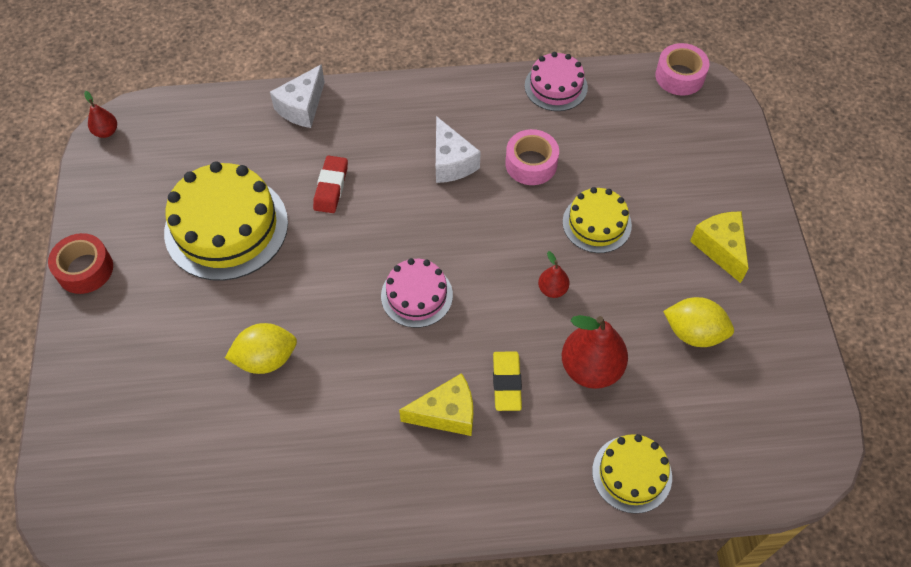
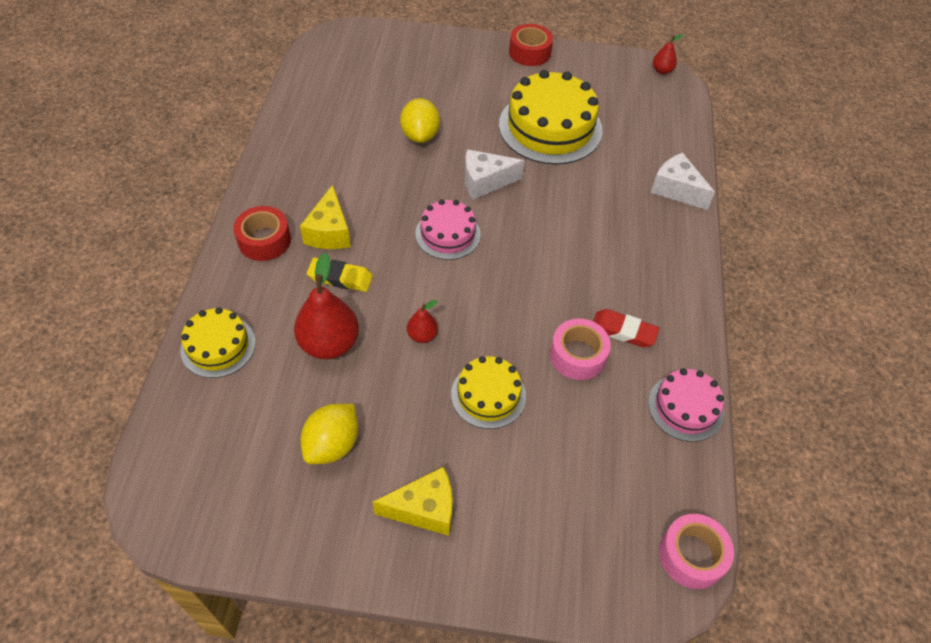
camera: 100 degrees right, 5 degrees down
red eraser [313,156,348,213] -> red eraser moved to [593,309,660,348]
white cheese [436,116,481,183] -> white cheese moved to [465,149,524,200]
none -> red tape [233,206,291,261]

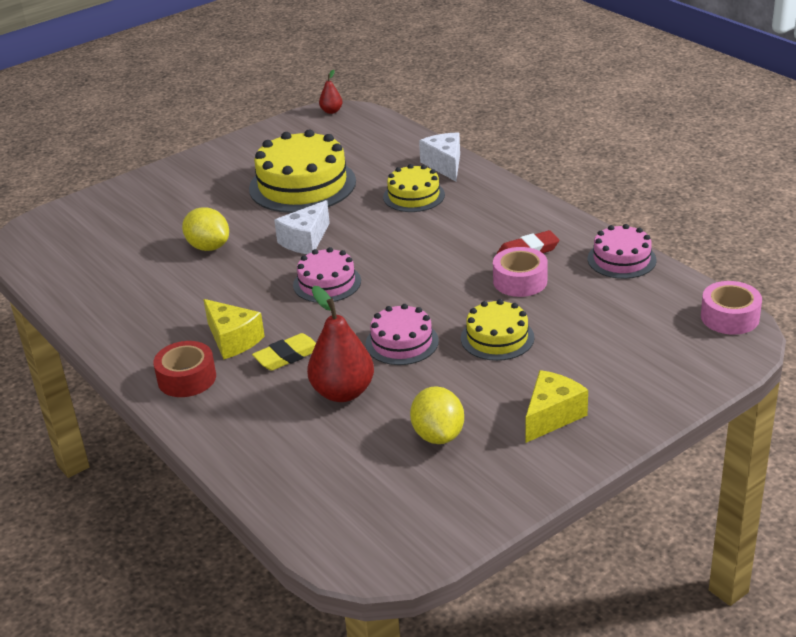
camera: 40 degrees left, 20 degrees down
yellow cake [180,307,256,378] -> yellow cake moved to [383,164,445,212]
red pear [407,300,438,343] -> pink cake [366,304,439,365]
red tape [509,24,553,66] -> none
white cheese [651,153,715,210] -> white cheese turned 75 degrees clockwise [419,133,460,181]

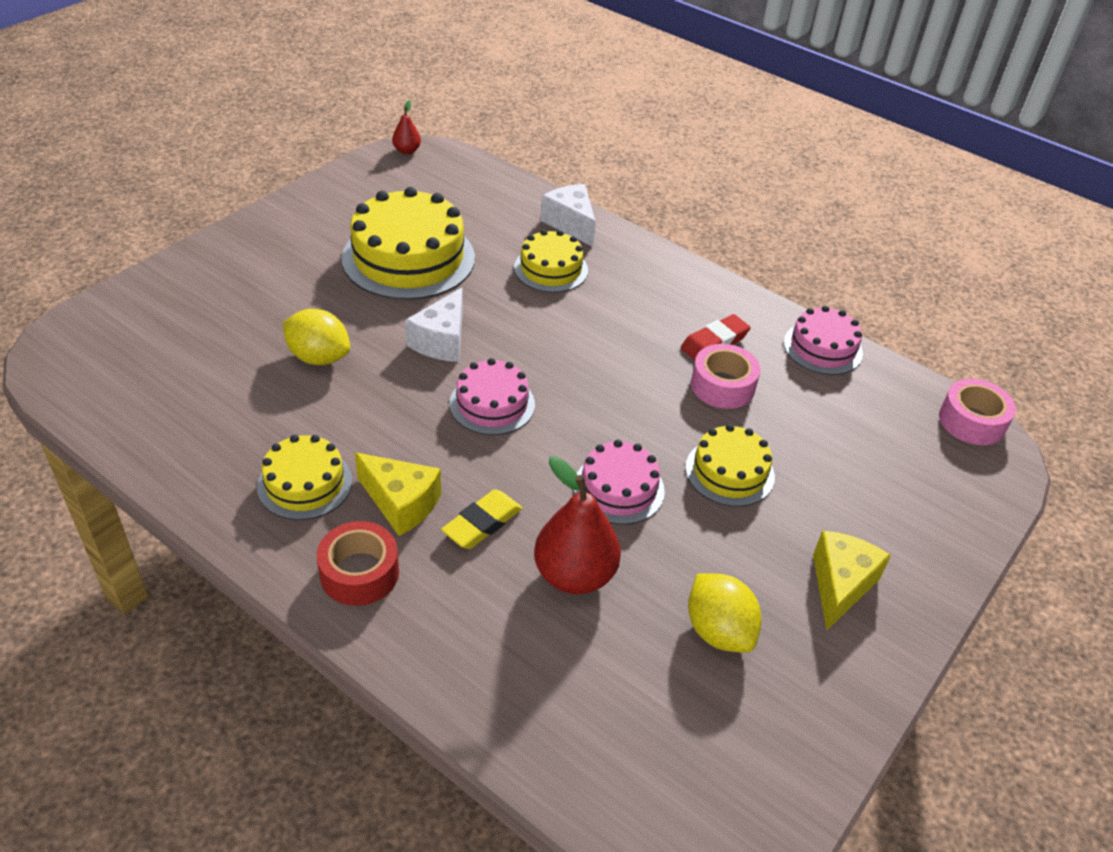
camera: 20 degrees left, 10 degrees up
none -> yellow cake [257,435,352,520]

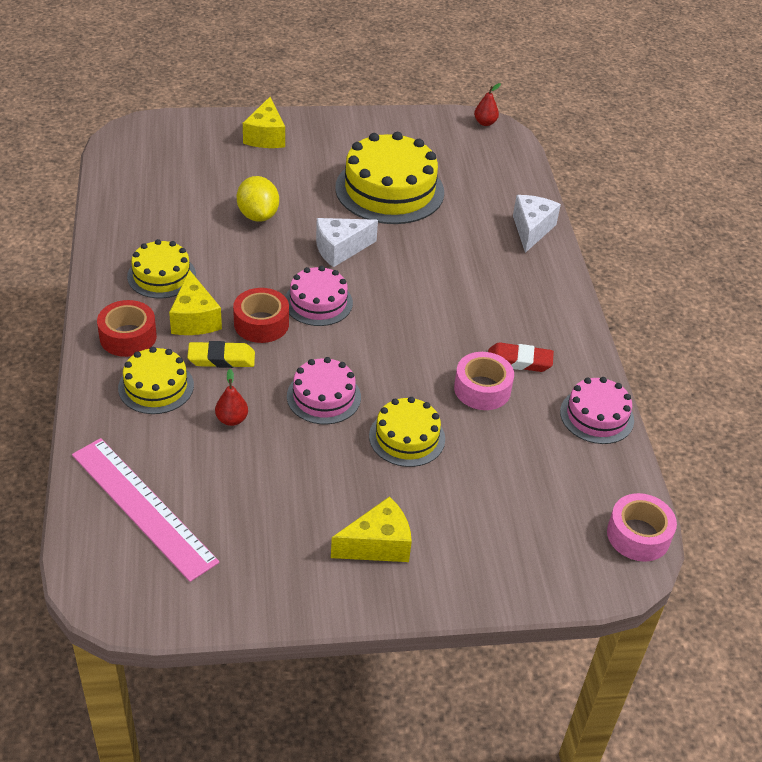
camera: 45 degrees right, 0 degrees up
yellow cake [514,230,588,293] -> yellow cake moved to [118,347,194,414]
red pear [534,456,621,594] -> red pear [215,369,248,426], size x0.50
yellow lemon [688,573,761,653] -> none
none -> pink ruler [72,438,220,582]
none -> red tape [233,288,289,343]
none -> yellow cheese [243,97,285,148]

